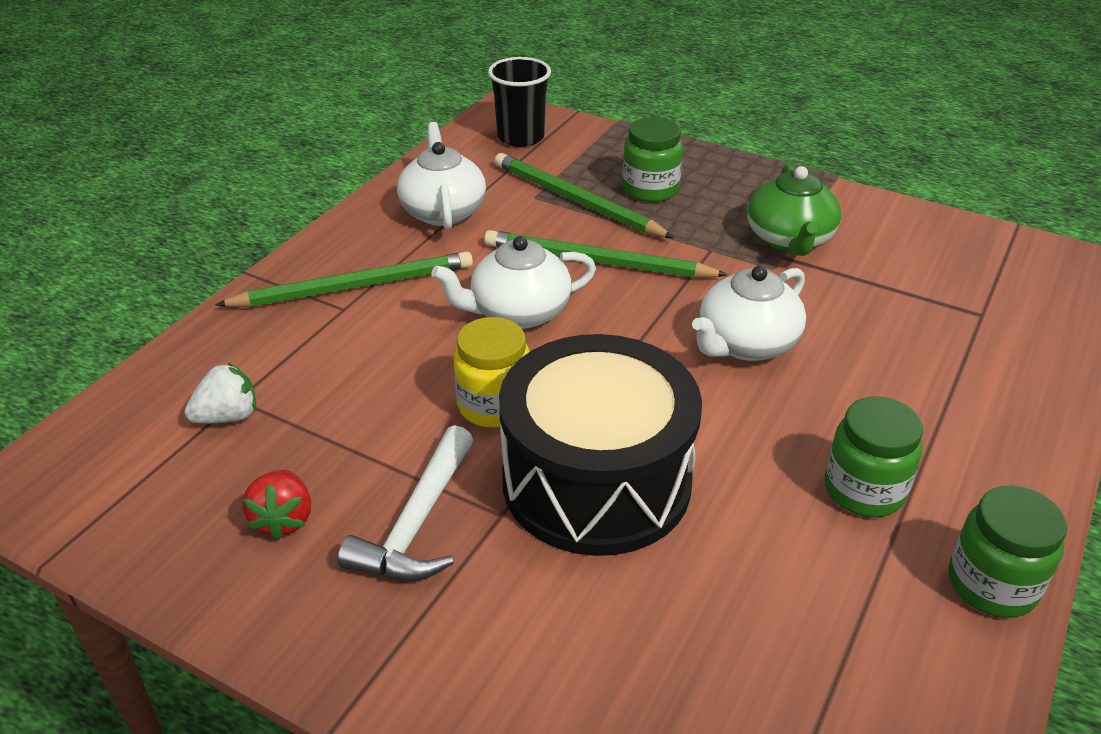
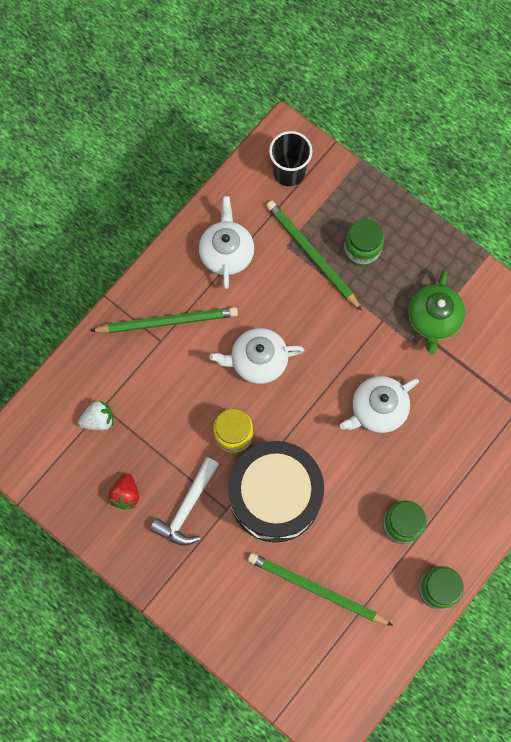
camera: 10 degrees right, 35 degrees up
green pencil [484,230,728,278] -> green pencil moved to [248,553,393,626]

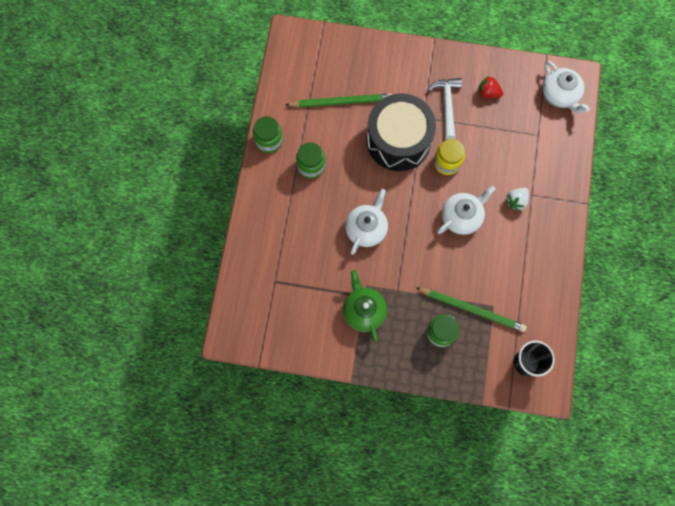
camera: 150 degrees right, 0 degrees up
white strawberry [78,401,113,430] -> white strawberry moved to [505,188,529,212]
green pencil [90,307,238,333] -> none
red strawberry [108,473,139,509] -> red strawberry turned 45 degrees counterclockwise [478,76,503,98]
white teapot [199,196,254,289] -> white teapot moved to [542,61,590,113]

